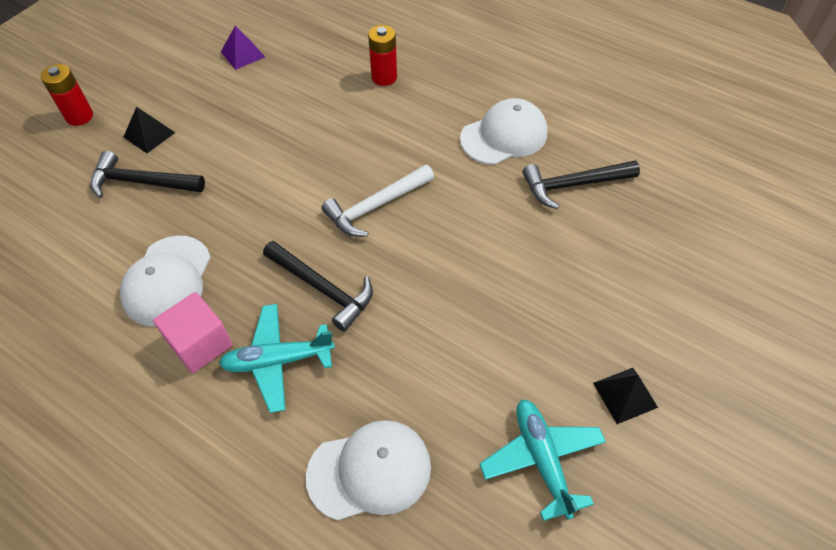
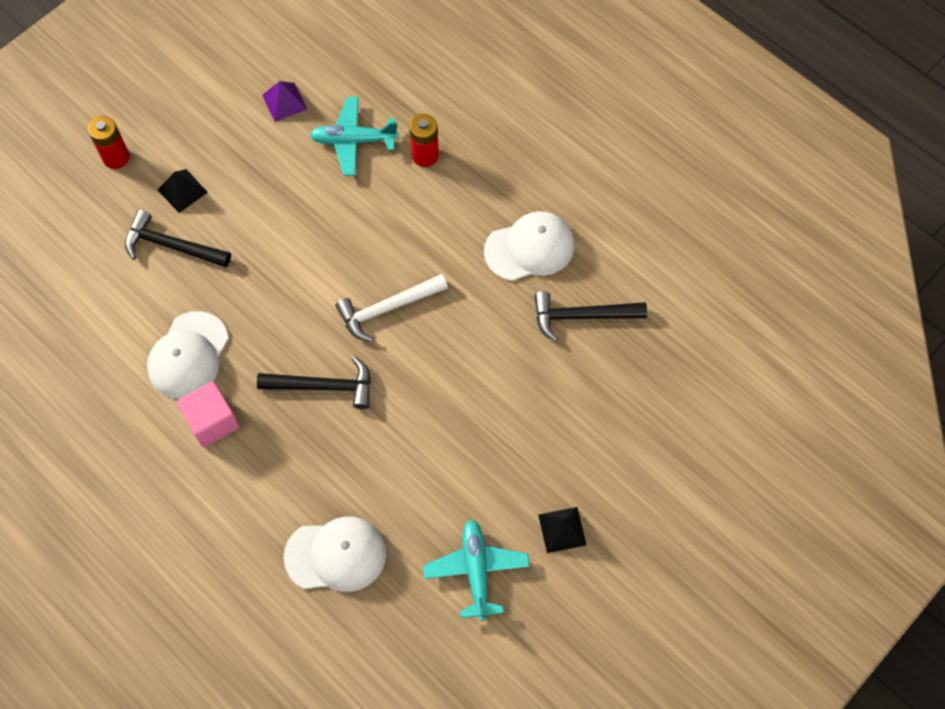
camera: 10 degrees right, 10 degrees up
turquoise plane [219,304,335,413] -> turquoise plane moved to [310,97,399,176]
black hammer [263,241,373,332] -> black hammer turned 45 degrees counterclockwise [257,356,371,409]

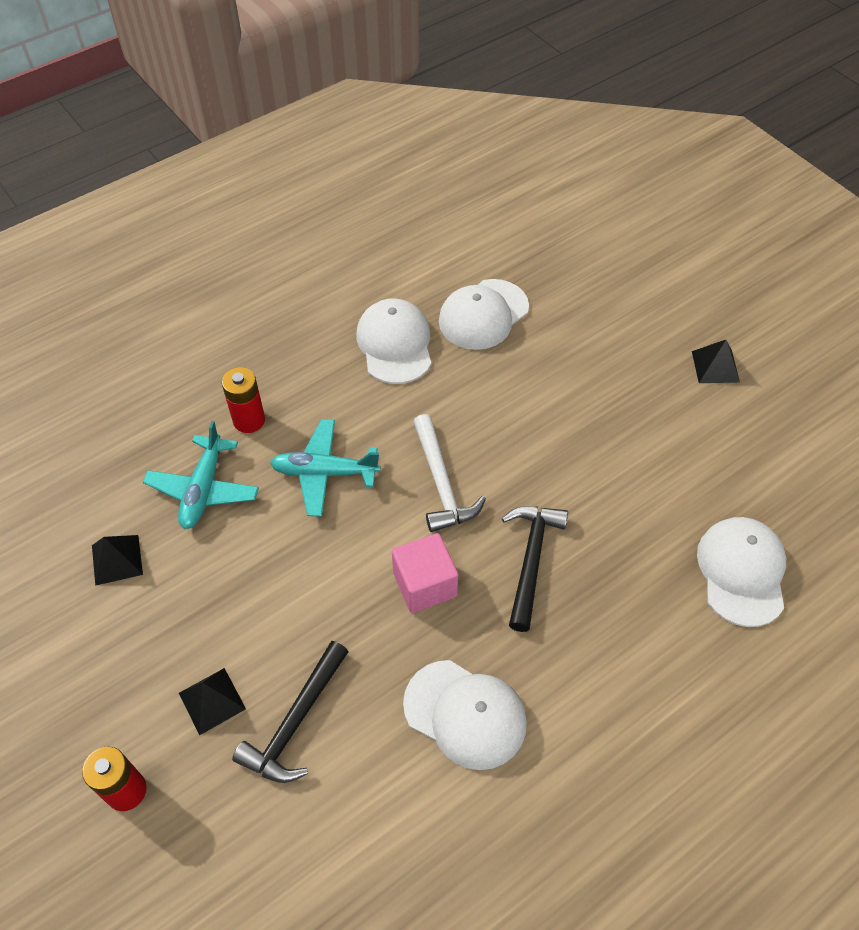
camera: 80 degrees left, 10 degrees down
pink cube [177,381,239,447] -> pink cube moved to [392,533,458,613]
purple pyramid [262,81,307,122] -> black pyramid [92,535,143,586]
turquoise plane [423,520,530,621] -> turquoise plane moved to [270,419,380,517]
black hammer [534,291,647,342] -> white cap [439,279,529,350]

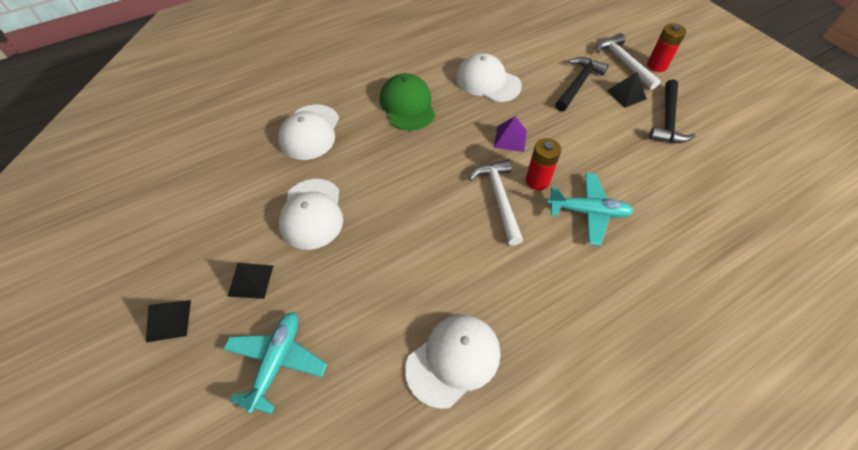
camera: 175 degrees left, 0 degrees up
black pyramid [92,535,143,586] -> black pyramid moved to [146,300,191,343]
turquoise plane [143,421,259,529] -> turquoise plane moved to [223,312,327,414]
red battery [222,367,265,433] -> red battery moved to [526,138,561,190]
white cap [356,298,431,384] -> white cap moved to [279,179,343,250]
pink cube [392,533,458,613] -> purple pyramid [494,116,527,152]
black hammer [502,506,568,632] -> black hammer moved to [649,79,695,143]
none -> green cap [380,73,435,131]
none -> white hammer [596,33,661,90]

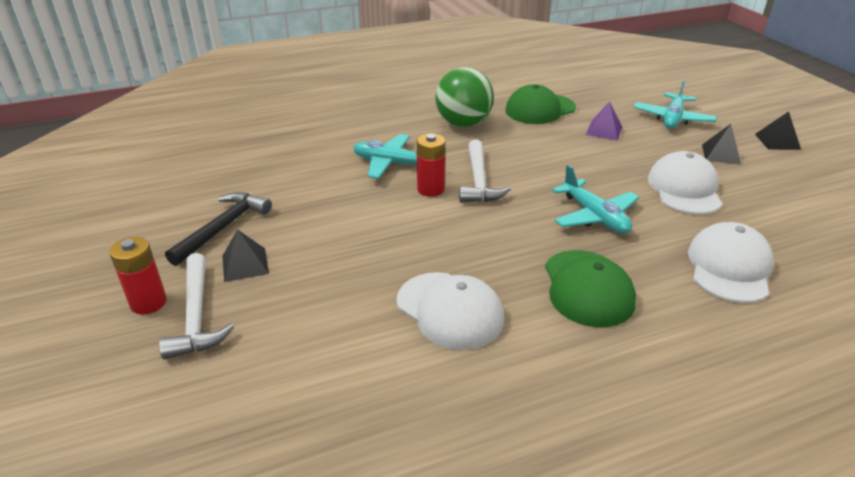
camera: 170 degrees left, 20 degrees down
white cap [405,315,500,409] -> green cap [505,84,576,124]
purple pyramid [494,116,527,152] -> purple pyramid moved to [586,101,622,141]
black hammer [555,57,609,111] -> none
none -> green ball [435,67,494,127]
none -> turquoise plane [552,165,639,234]

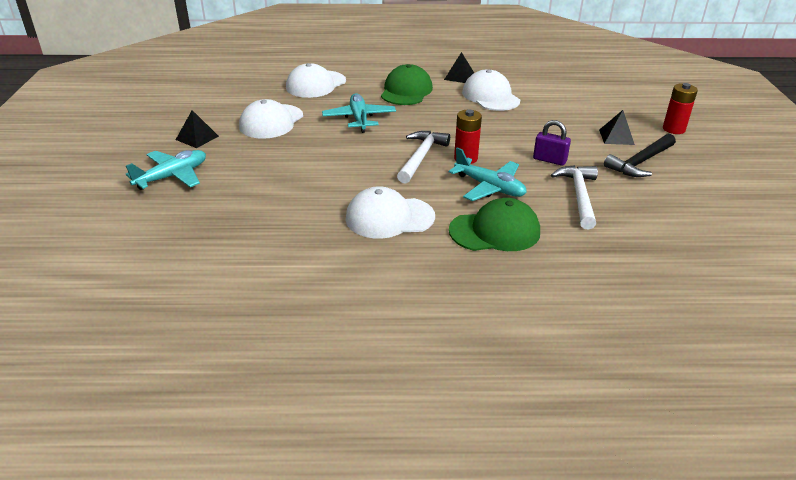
camera: 160 degrees left, 0 degrees up
white hammer [159,253,234,359] -> white hammer moved to [551,165,598,230]
green ball [435,67,494,127] -> white cap [345,186,435,239]
green cap [505,84,576,124] -> green cap moved to [449,198,540,251]
purple pyramid [586,101,622,141] -> none
black pyramid [755,112,801,150] -> black pyramid moved to [444,52,474,83]
none -> purple padlock [533,120,571,166]

